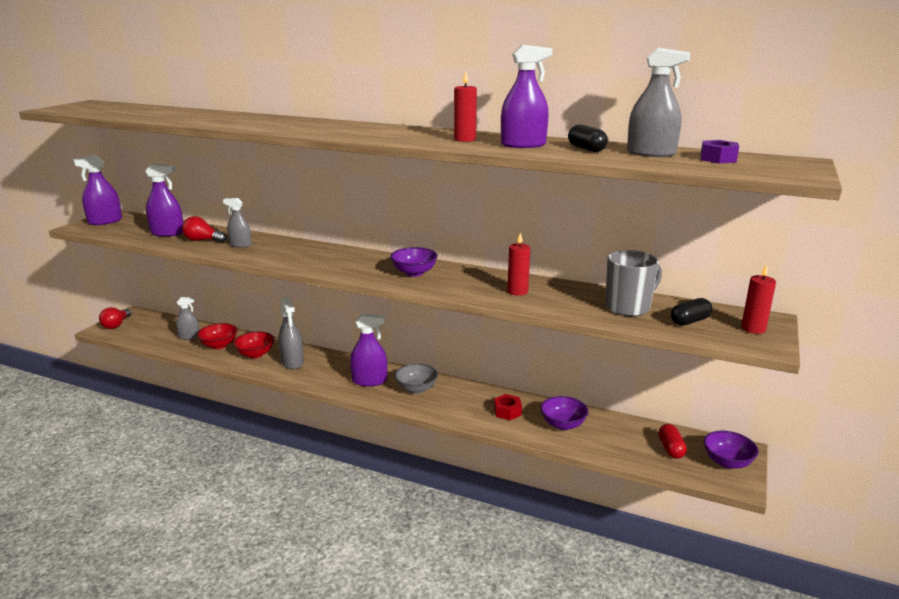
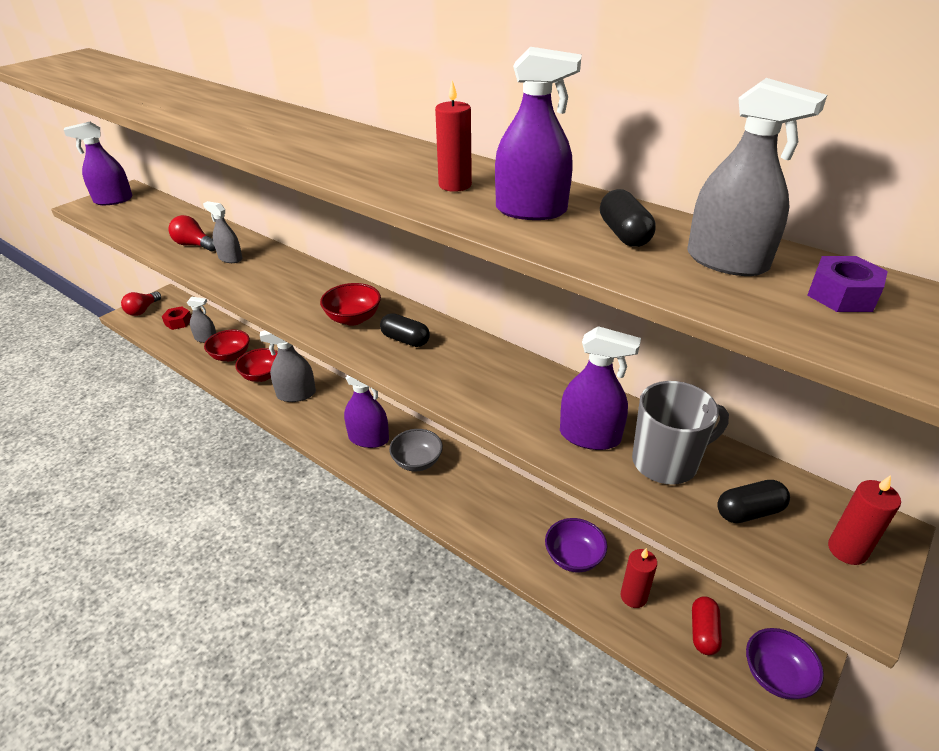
camera: 15 degrees right, 15 degrees up
purple spray bottle [145,163,183,237] -> purple spray bottle moved to [560,326,641,450]
grey spray bottle [278,297,304,369] -> grey spray bottle turned 90 degrees clockwise [260,330,316,402]
purple bowl [390,247,438,277] -> black capsule [380,313,430,347]
red nut [494,394,522,420] -> red nut moved to [162,306,191,330]
red candle [508,232,530,296] -> red candle moved to [621,548,657,608]
none -> red bowl [320,283,381,326]

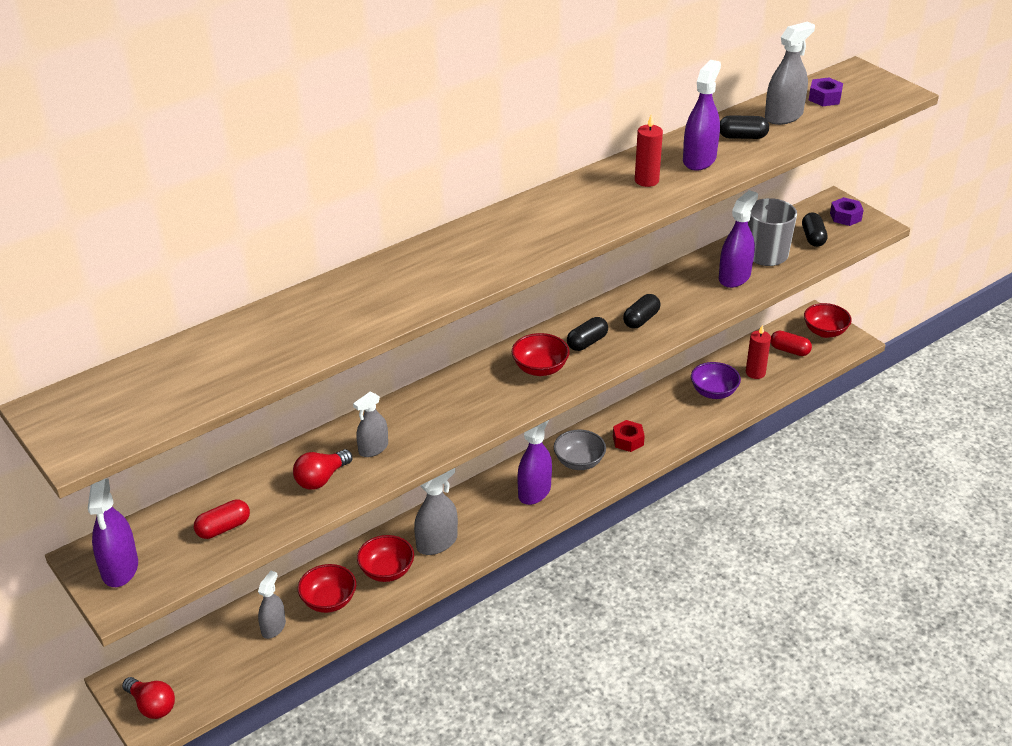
camera: 75 degrees left, 0 degrees up
red nut [162,306,191,330] -> red nut moved to [613,420,645,452]
grey spray bottle [260,330,316,402] -> grey spray bottle turned 135 degrees counterclockwise [414,468,458,555]
purple bowl [746,628,824,700] -> red bowl [804,303,852,338]
red candle [828,475,901,565] -> purple nut [830,197,864,226]
none -> red capsule [194,499,250,539]
none -> black capsule [623,294,661,328]

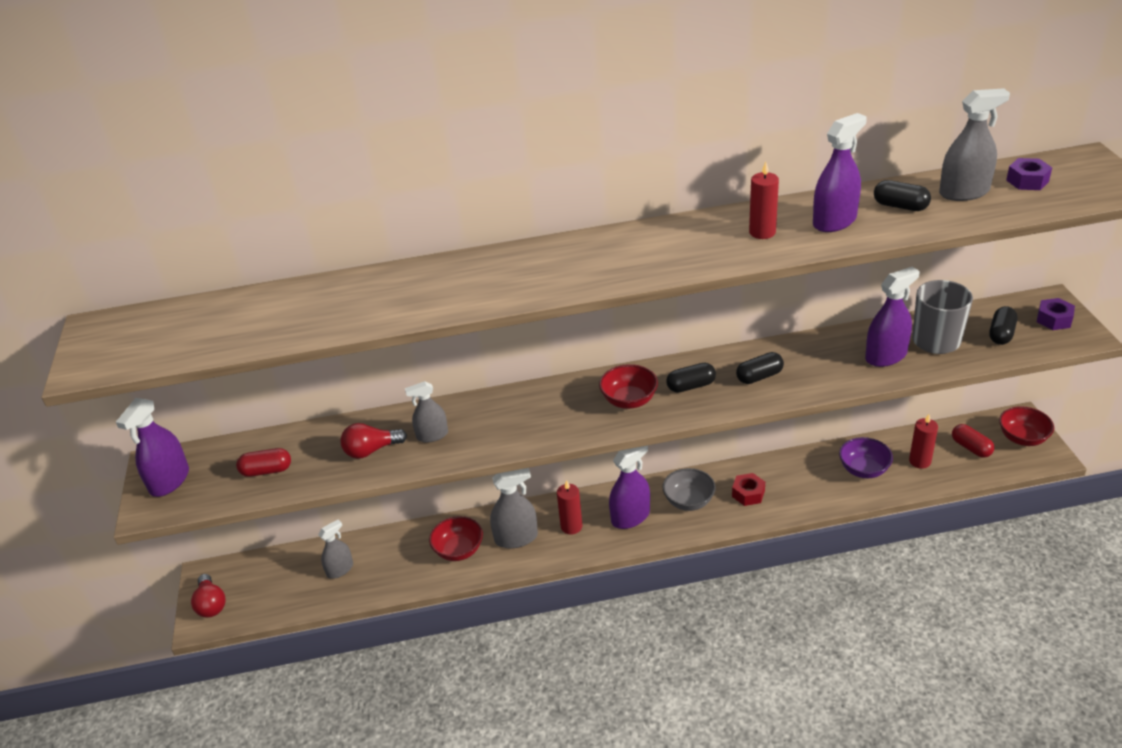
camera: 30 degrees right, 0 degrees up
red bowl [298,564,356,613] -> none
none -> red candle [557,480,582,535]

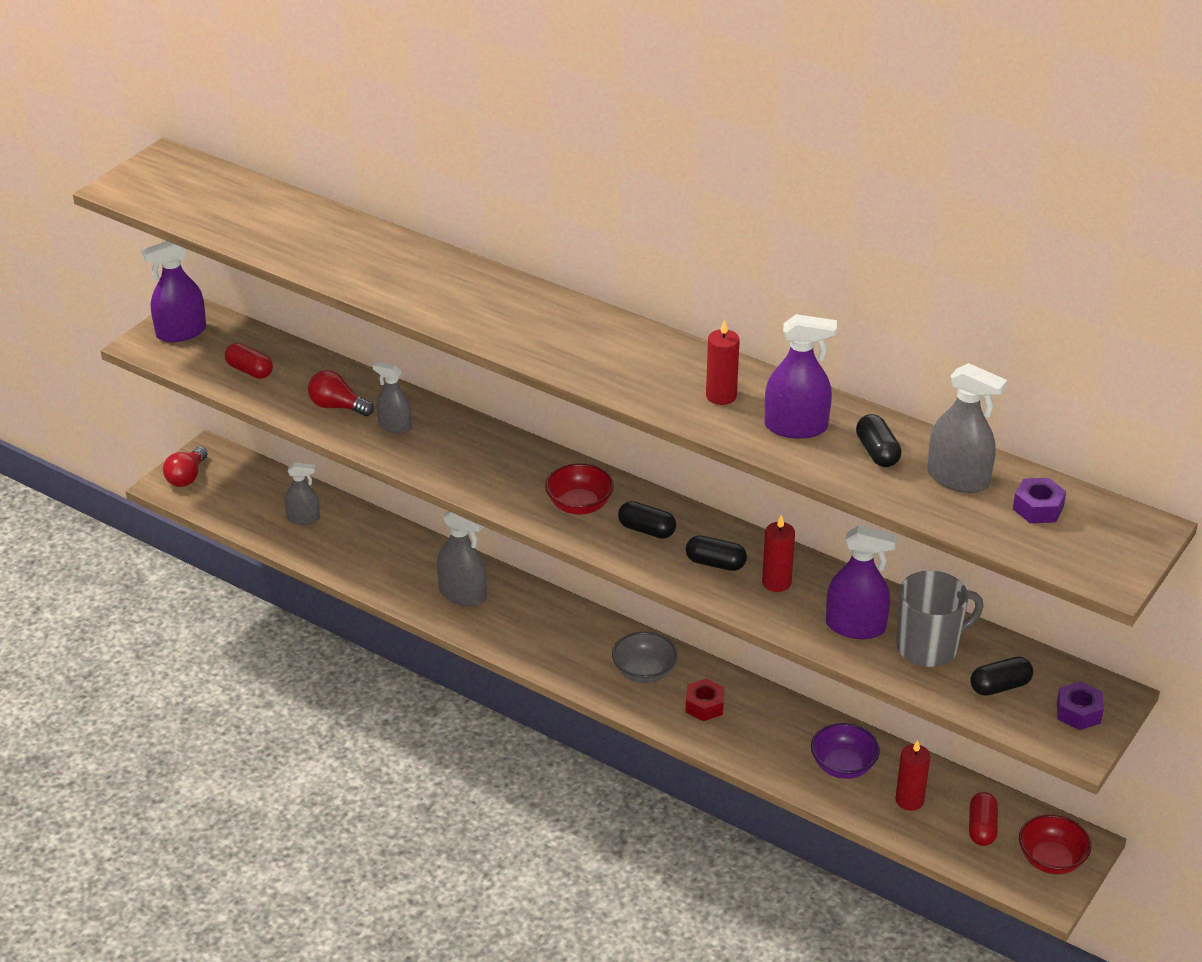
camera: 40 degrees right, 0 degrees up
red bowl [429,516,483,561] -> none
red candle [557,480,582,535] -> red candle moved to [762,515,795,592]
purple spray bottle [609,445,650,529] -> none

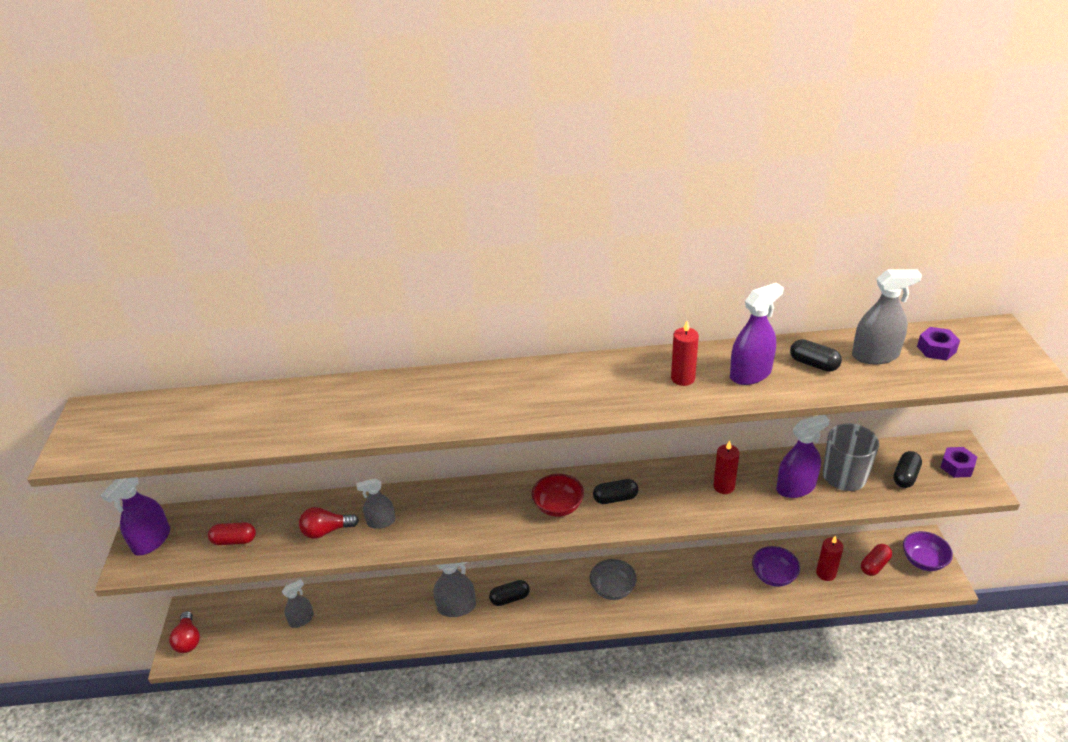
camera: 35 degrees left, 0 degrees up
black capsule [686,535,747,571] -> black capsule moved to [489,580,530,606]
red nut [686,679,724,721] -> none
red capsule [969,792,998,846] -> red capsule turned 75 degrees clockwise [861,544,892,576]
red bowl [1019,814,1092,874] -> purple bowl [903,531,953,571]

